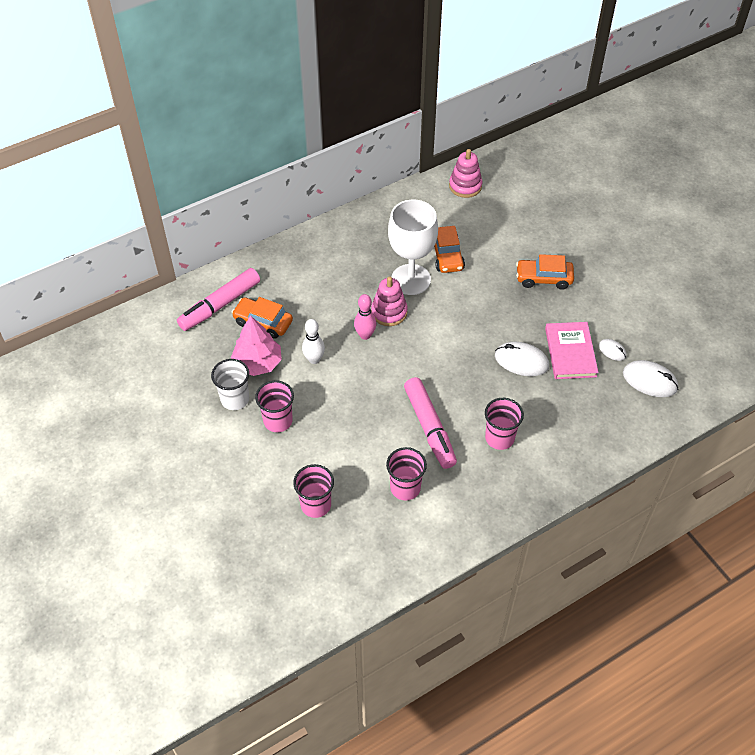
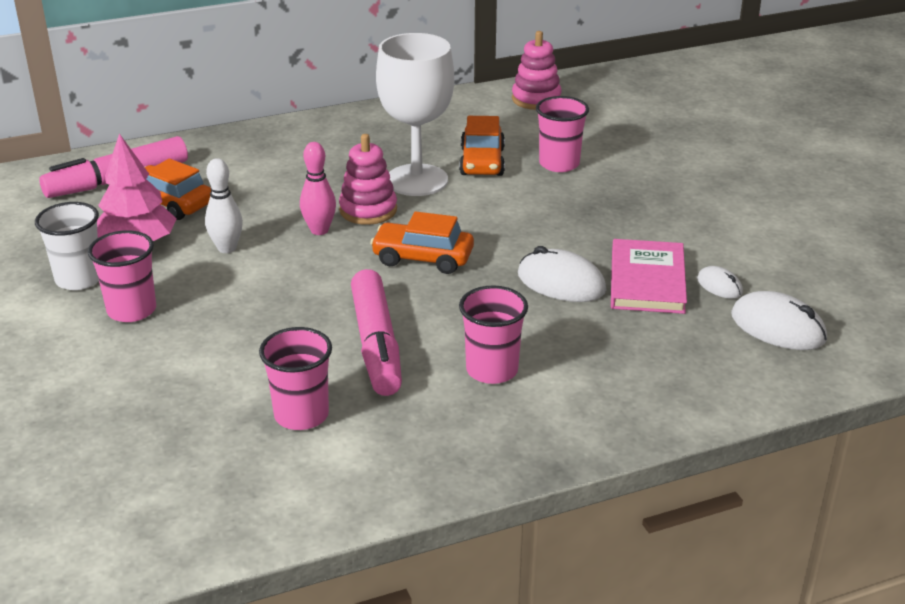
camera: 10 degrees right, 20 degrees down
pink cup [293,464,334,518] -> pink cup moved to [536,96,589,172]
orange car [516,254,574,290] -> orange car moved to [370,211,474,274]

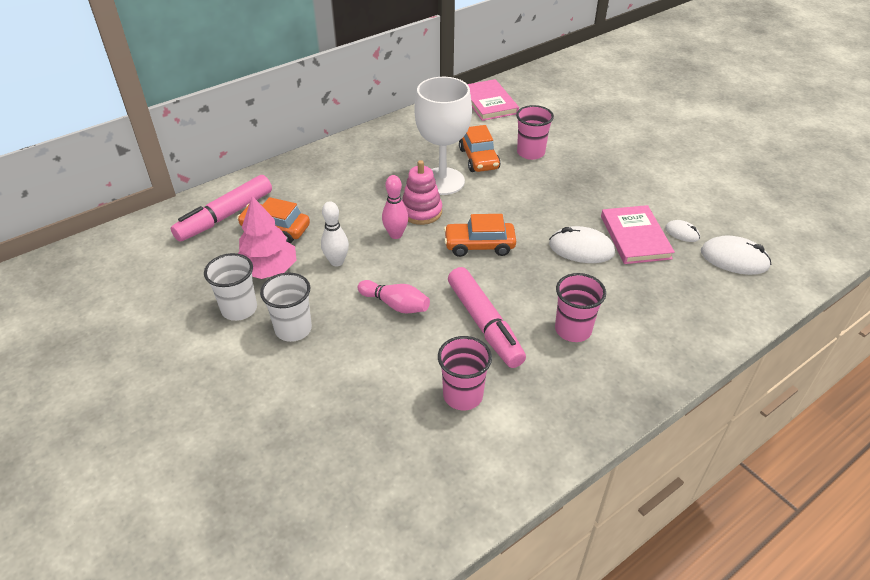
camera: 15 degrees left, 10 degrees up
pink cup [88,230,156,322] -> white cup [260,272,312,342]
pink stacking toy [512,31,562,110] -> pink book [468,79,519,121]
none -> pink bowling pin [357,280,430,313]

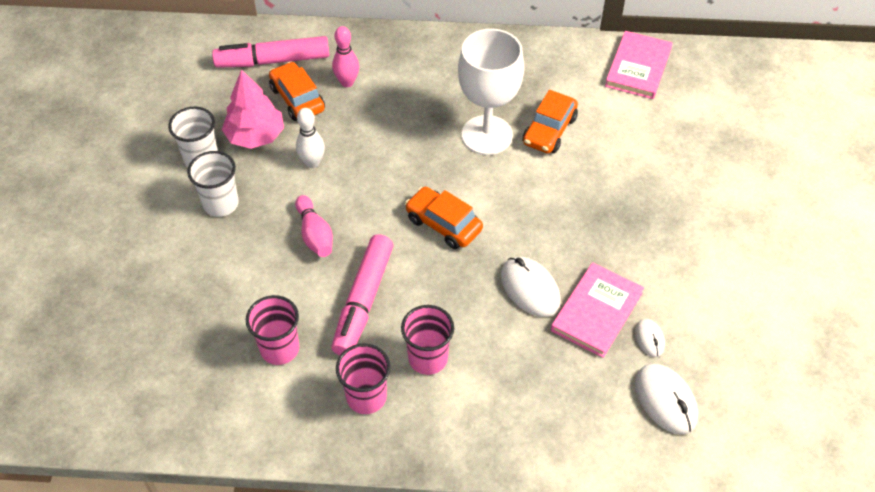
camera: 40 degrees right, 10 degrees up
pink bowling pin [382,175,408,239] -> pink bowling pin moved to [332,26,359,87]
pink stacking toy [402,160,442,225] -> none
pink cup [516,105,554,160] -> pink cup moved to [336,343,390,414]

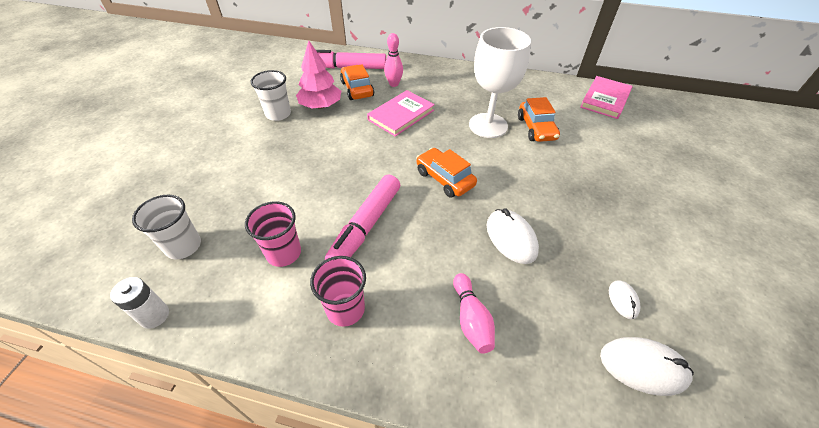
camera: 10 degrees right, 5 degrees down
white cup [187,151,239,217] -> white cup moved to [132,195,201,259]
pink bowling pin [295,195,333,257] -> pink bowling pin moved to [453,273,495,354]
white bowling pin [296,108,325,168] -> none
pink cup [401,305,454,375] -> none
orange car [523,90,578,153] -> orange car turned 45 degrees counterclockwise [518,97,560,142]
pink book [551,262,644,358] -> pink book moved to [367,90,435,137]
white mouse [635,364,698,435] -> white mouse turned 60 degrees counterclockwise [600,337,694,396]
none -> white battery [110,277,169,329]

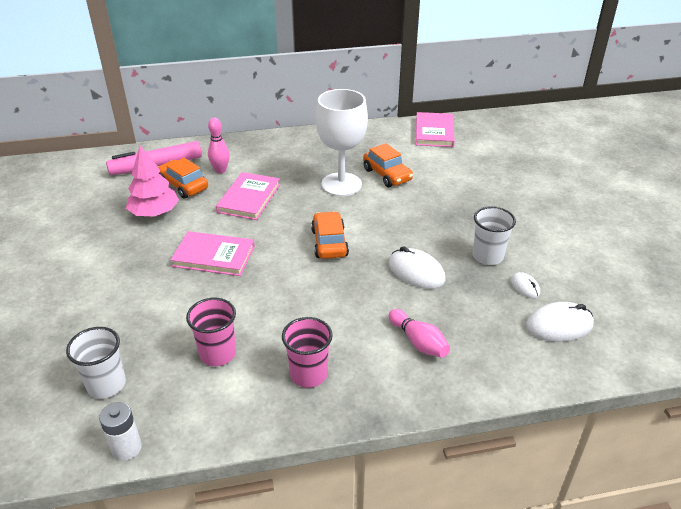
camera: 25 degrees left, 10 degrees down
white cup [250,70,291,121] -> white cup moved to [473,206,516,265]
pink marker [325,174,400,260] -> none
orange car [416,148,477,198] -> orange car turned 60 degrees clockwise [311,211,349,259]
none -> pink book [170,231,255,276]

